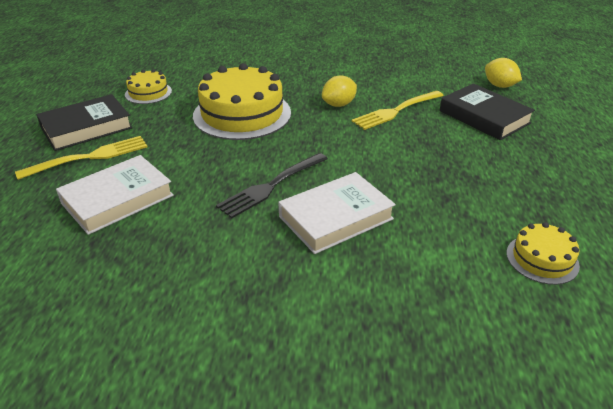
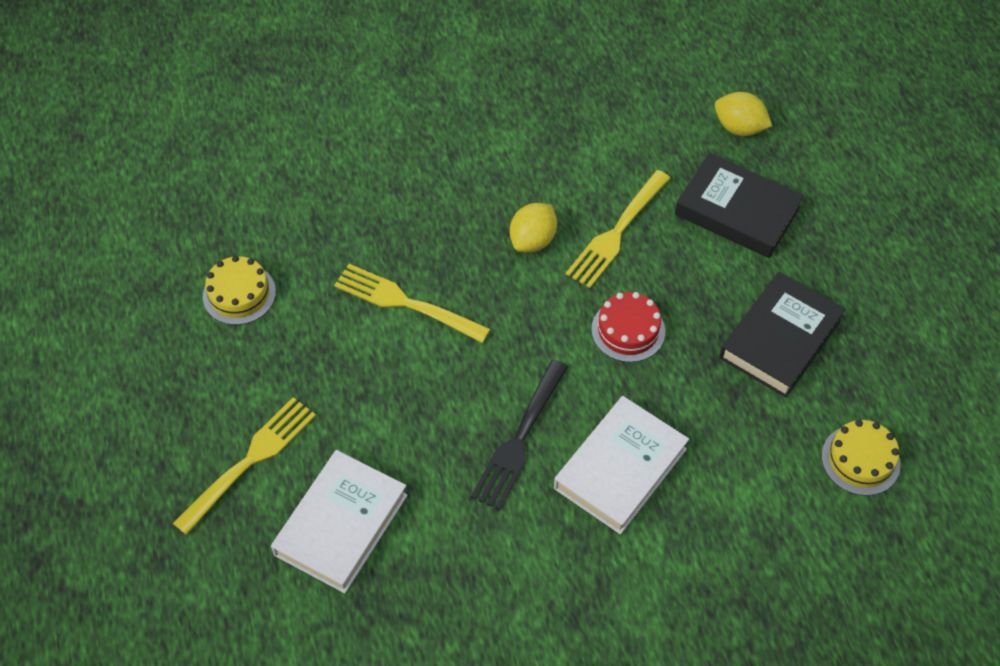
camera: 20 degrees left, 20 degrees up
black book [36,94,132,151] -> black book moved to [719,272,845,398]
yellow cake [193,63,291,140] -> yellow fork [334,264,490,343]
none -> red cake [592,292,665,362]

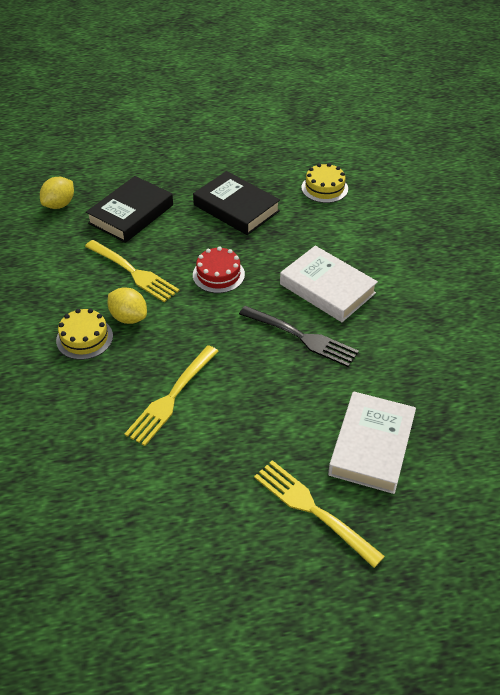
camera: 85 degrees left, 10 degrees down
yellow cake [203,256,276,325] -> yellow cake moved to [56,309,113,360]
white book [271,450,408,593] -> white book turned 75 degrees clockwise [328,391,416,494]

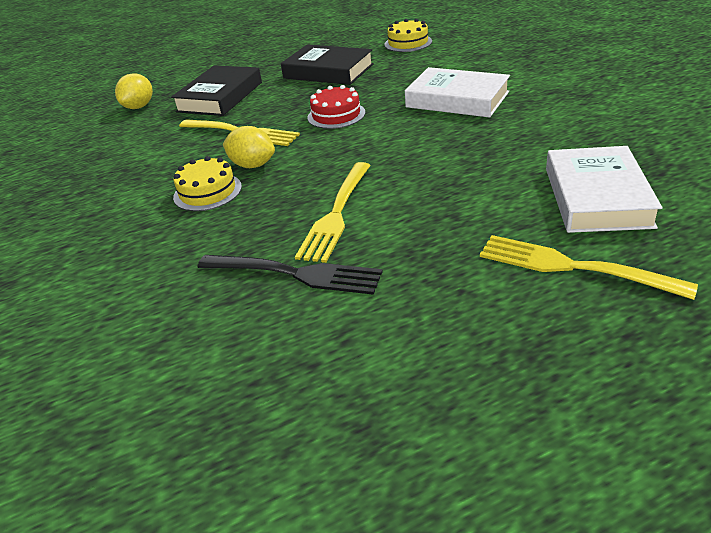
camera: 10 degrees left, 10 degrees down
black fork [239,306,359,367] -> black fork moved to [197,255,383,295]

